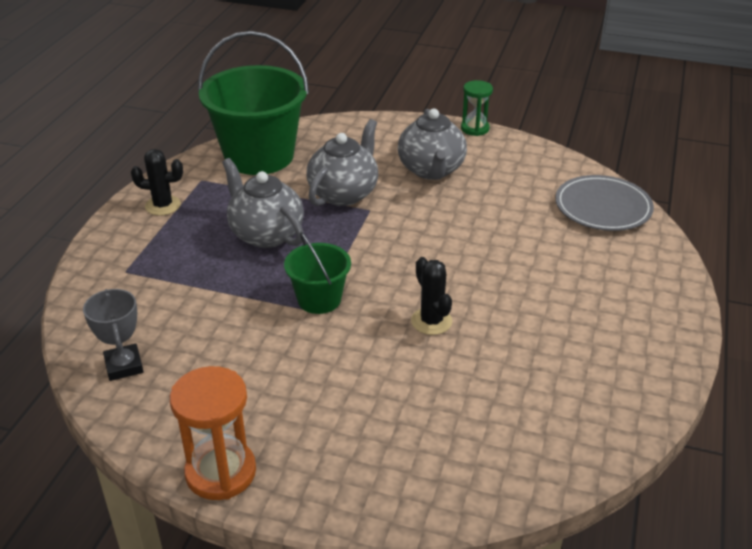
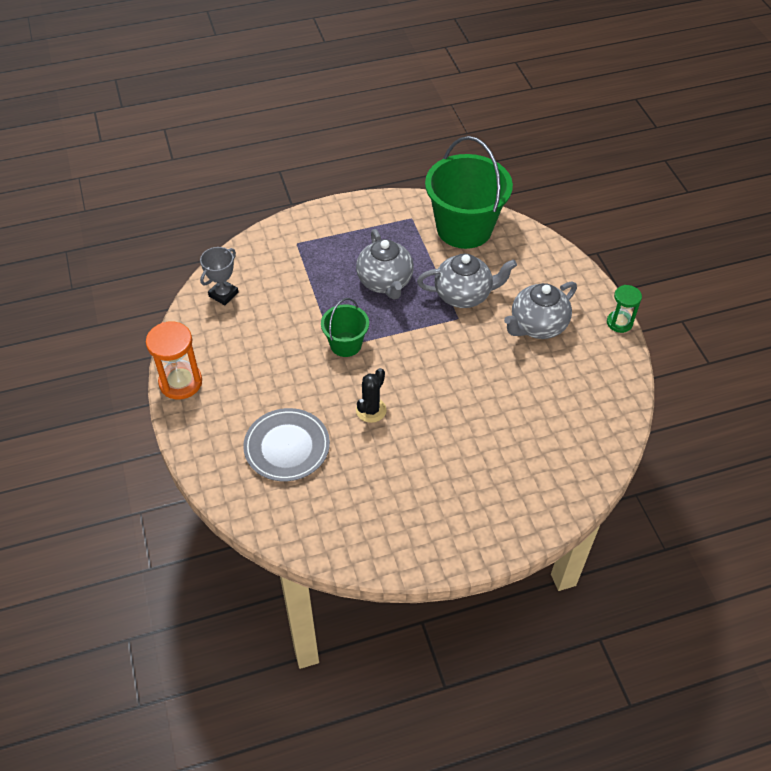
camera: 55 degrees right, 15 degrees up
black cactus [131,149,183,216] -> none
grey teapot [222,158,304,248] -> grey teapot turned 150 degrees clockwise [356,229,414,299]
grey plate [555,175,654,231] -> grey plate moved to [243,408,330,481]

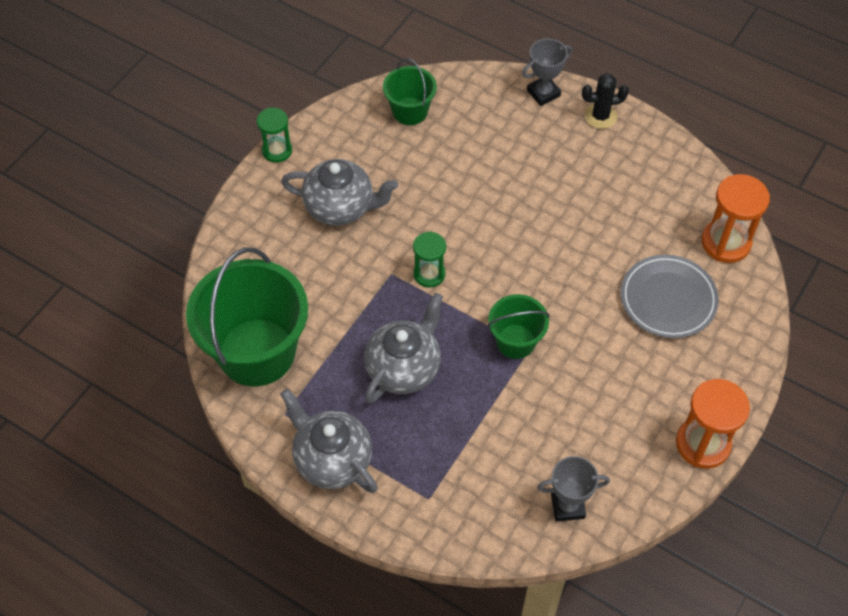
camera: 130 degrees left, 5 degrees up
black cactus [356,368,387,423] -> black cactus moved to [582,73,629,129]
grey teapot [417,254,517,308] -> grey teapot moved to [280,389,378,493]
none -> green bucket [383,58,437,125]
none -> green hourglass [413,231,446,287]
none -> grey trophy [522,39,572,106]
none -> orange hourglass [701,174,770,263]

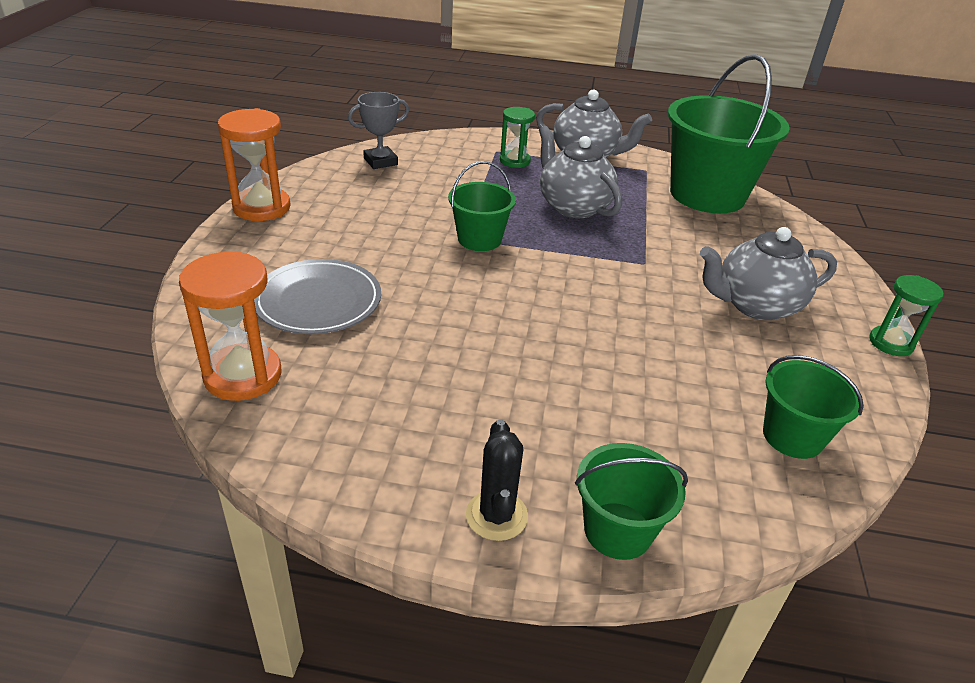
camera: 155 degrees right, 20 degrees down
grey teapot [364,293,443,403] -> grey teapot turned 135 degrees clockwise [539,126,622,218]
green hourglass [413,231,446,287] -> green hourglass moved to [500,107,535,168]
grey trophy [522,39,572,106] -> green bucket [575,443,688,560]
black cactus [582,73,629,129] -> black cactus turned 60 degrees counterclockwise [466,419,528,541]

